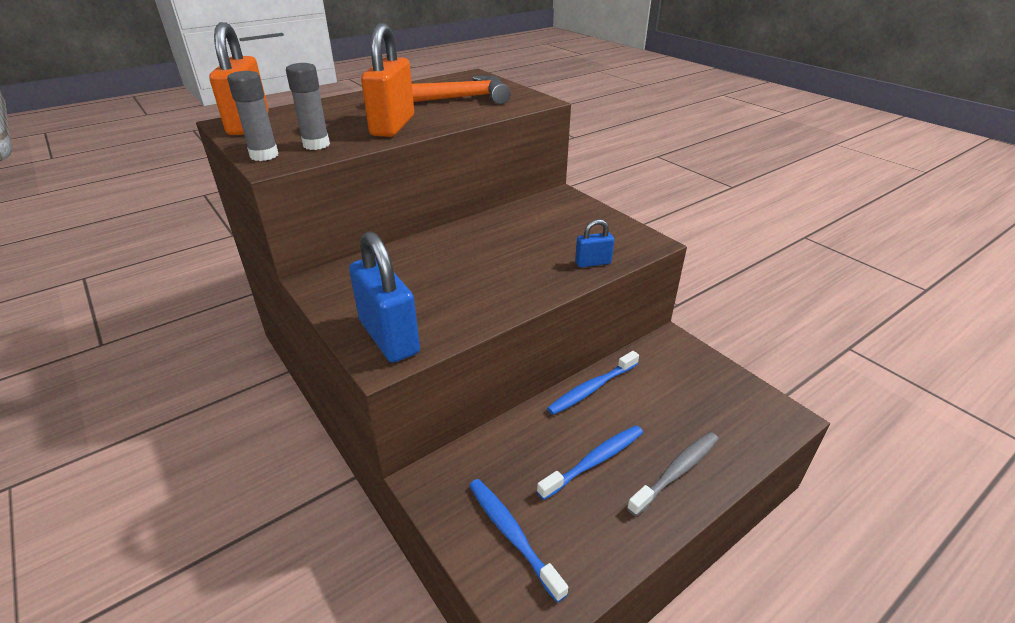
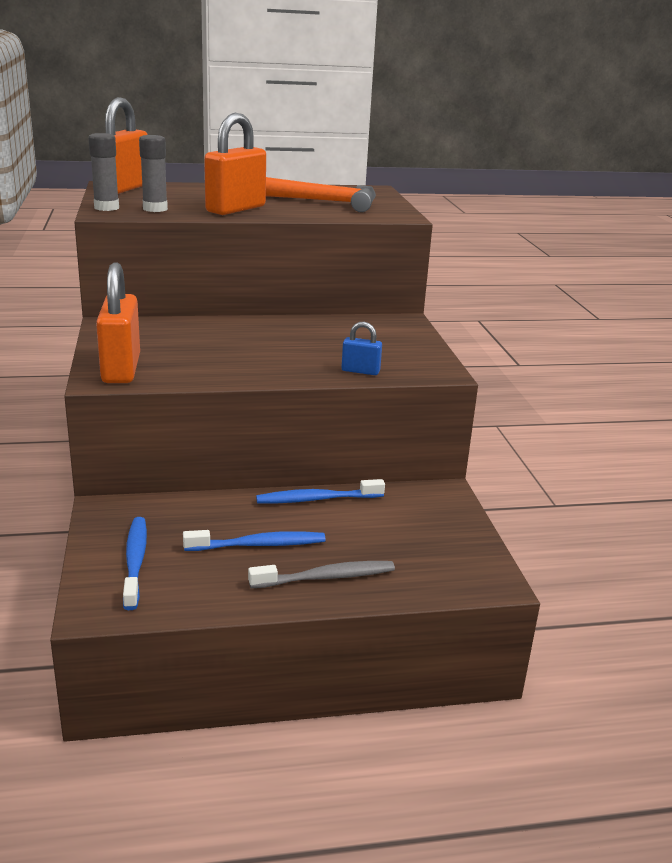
camera: 25 degrees right, 10 degrees down
blue padlock [349,231,420,363] -> orange padlock [96,262,140,383]

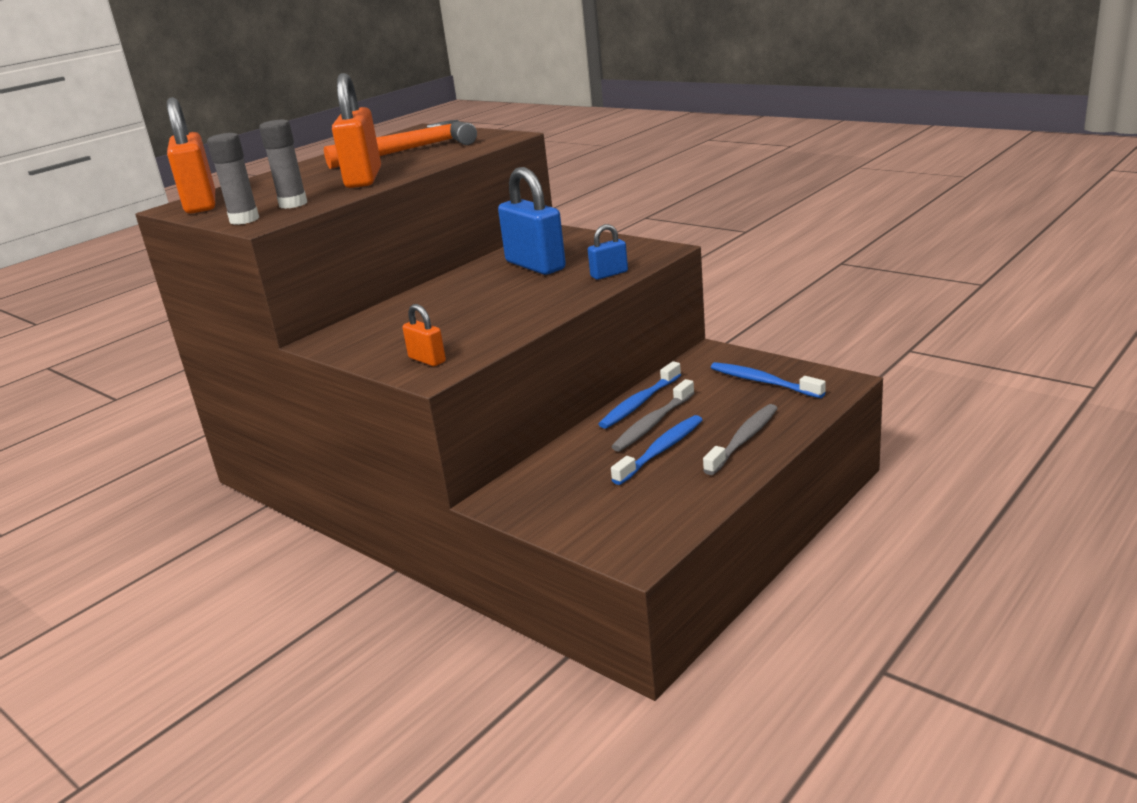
camera: 35 degrees left, 0 degrees up
orange padlock [96,262,140,383] -> orange padlock [402,304,446,366], size x0.50
blue toothbrush [123,517,147,610] -> blue toothbrush moved to [711,362,826,398]
none -> blue padlock [498,167,566,275]
none -> grey toothbrush [612,379,694,452]

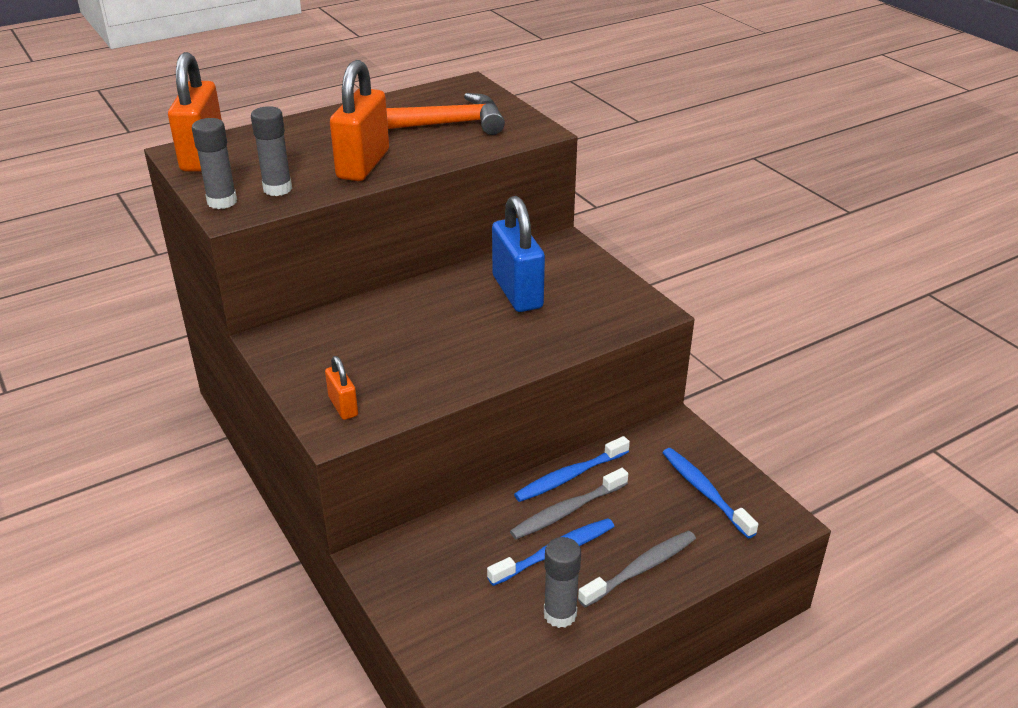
camera: 15 degrees right, 10 degrees up
blue padlock [588,224,628,280] -> none
none -> grey glue stick [544,537,581,628]

